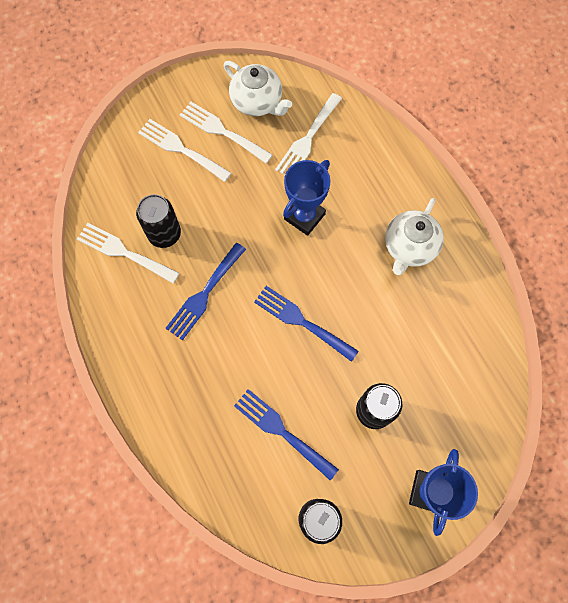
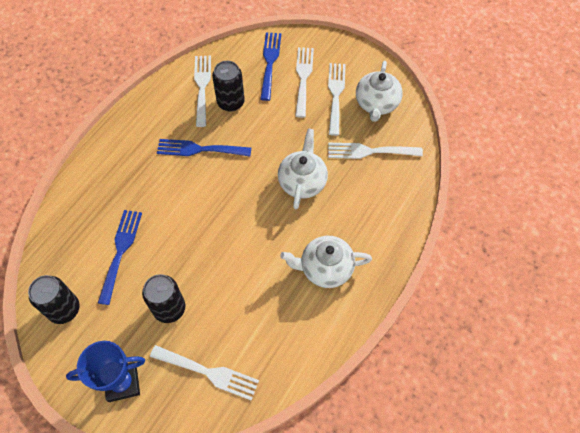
camera: 60 degrees right, 10 degrees down
blue fork [254,286,359,362] -> blue fork moved to [260,32,281,101]
blue trophy [283,160,331,236] -> white teapot [278,129,328,210]
none -> white fork [150,345,259,400]

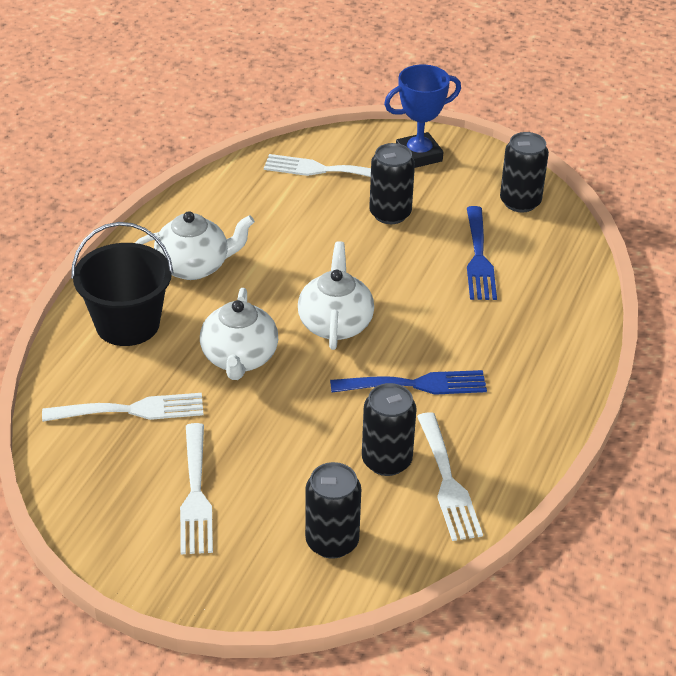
camera: 170 degrees right, 20 degrees down
blue fork [260,32,281,101] -> black can [305,462,361,559]
white fork [295,47,314,118] -> none
white teapot [356,61,403,122] -> white teapot moved to [298,241,374,350]
none -> black bucket [71,222,173,346]

